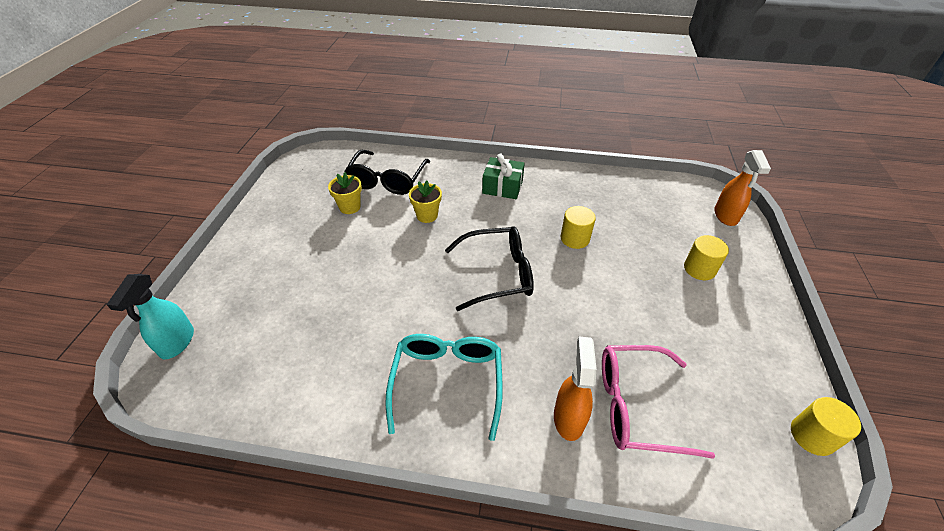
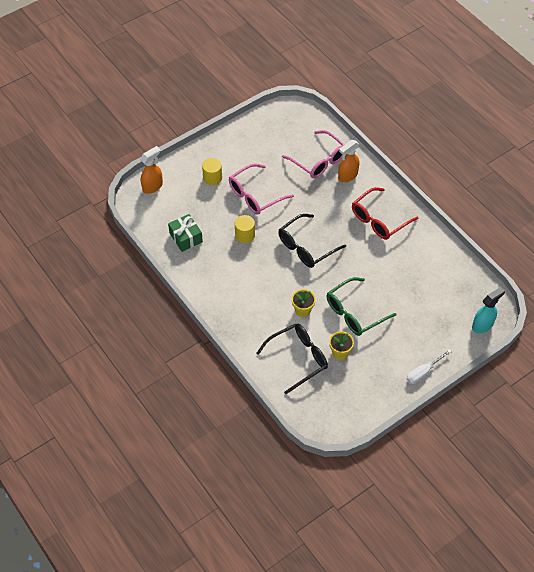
camera: 135 degrees left, 10 degrees up
turquoise glasses [385,334,503,441] -> red glasses [352,187,418,240]
black glasses [445,226,534,311] -> black glasses turned 75 degrees counterclockwise [278,214,346,268]
green gift [482,154,525,199] -> green gift moved to [168,214,203,252]
yellow cylinder [791,397,861,456] -> none
none -> pink glasses [229,163,294,215]
none -> green glasses [327,277,396,336]
none -> white screwdriver [406,349,452,384]

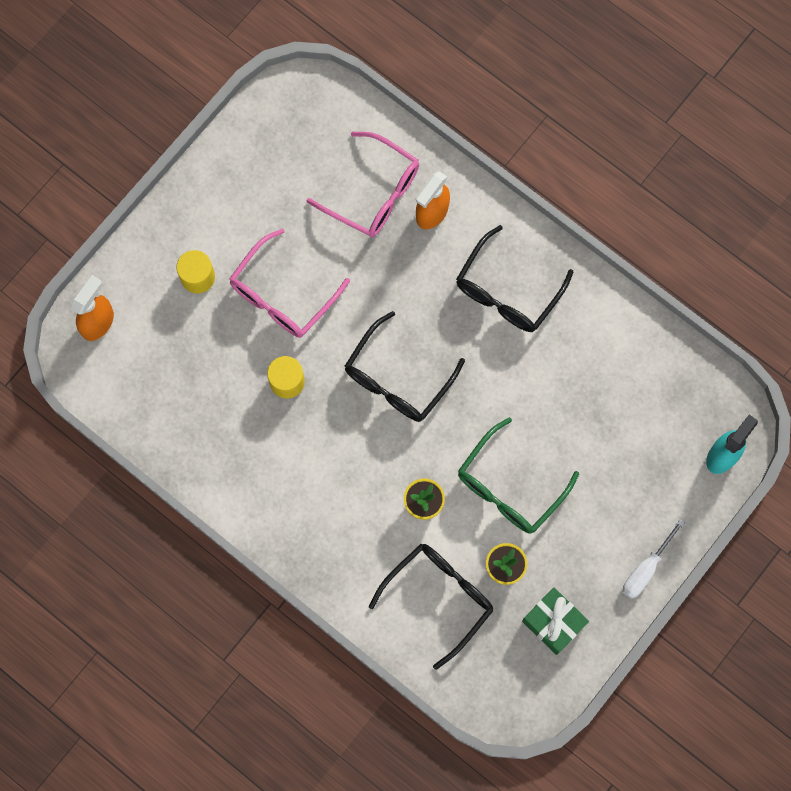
camera: 15 degrees left, 20 degrees up
green gift [168,214,203,252] -> green gift moved to [522,588,589,655]
red glasses [352,187,418,240] -> black glasses [456,225,573,332]

